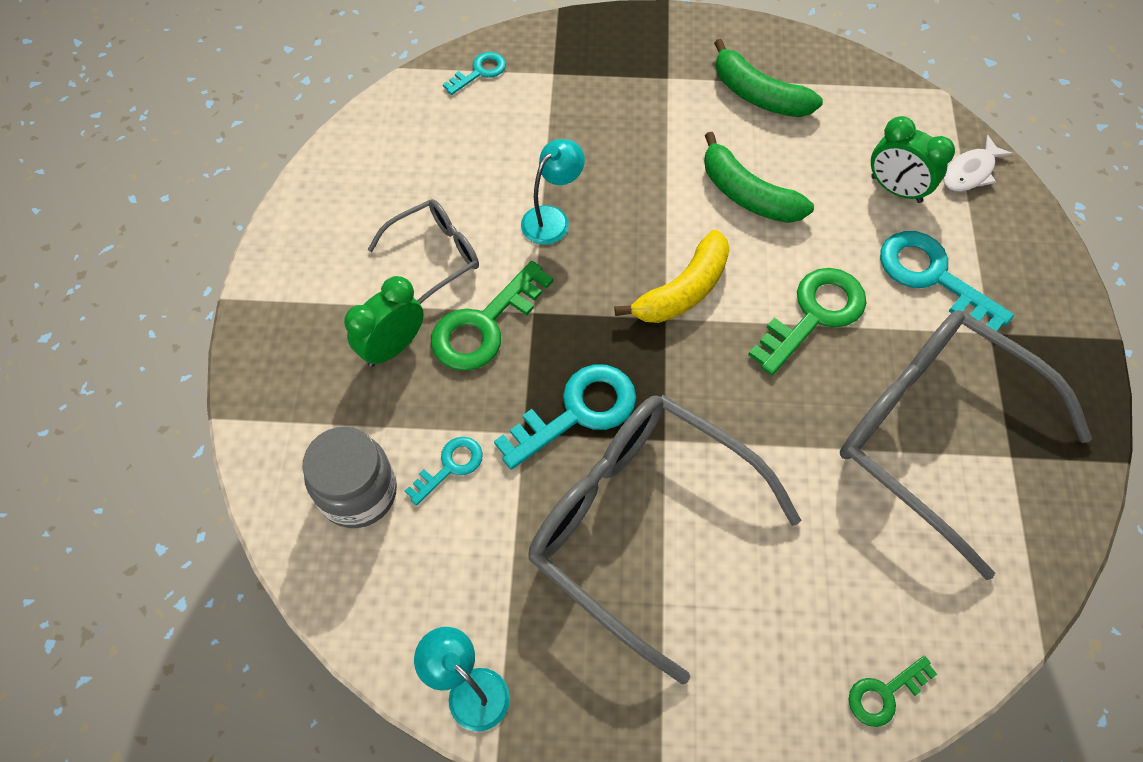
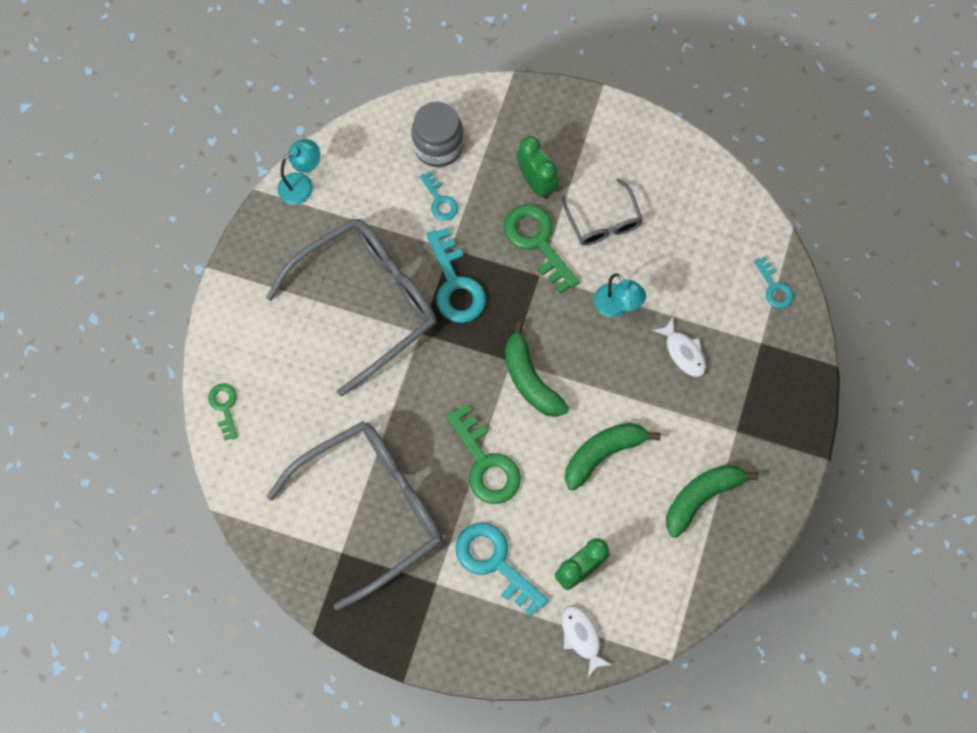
camera: 105 degrees right, 10 degrees up
yellow banana [614,230,730,323] -> green banana [505,321,569,417]
turquoise key [880,231,1014,331] -> turquoise key turned 105 degrees counterclockwise [455,523,549,616]
none -> white fish [652,318,706,377]

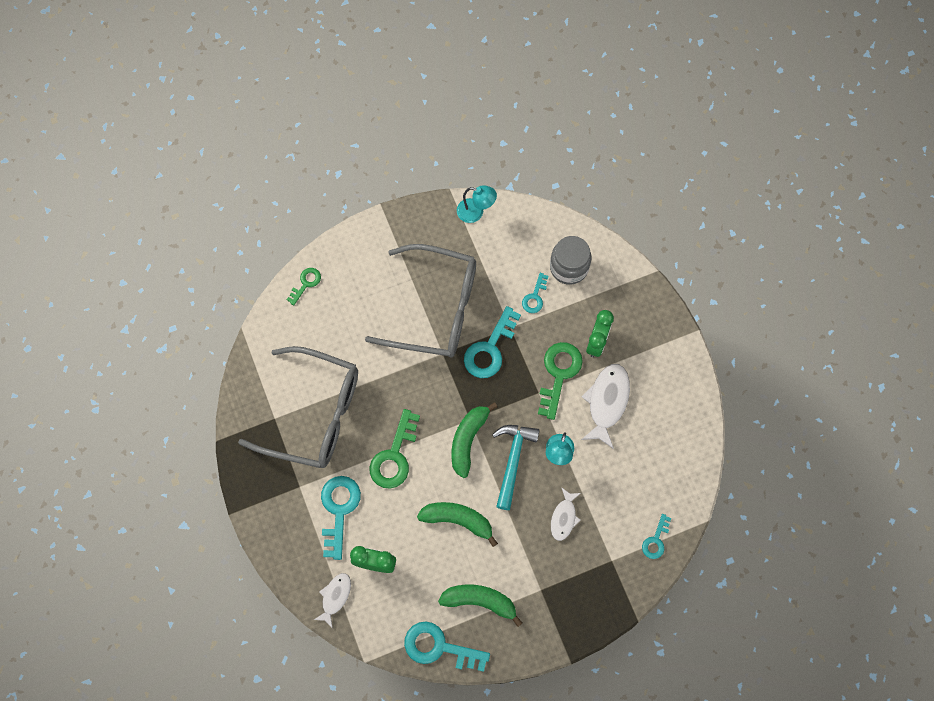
camera: 50 degrees right, 0 degrees up
grey glasses [561,178,643,245] -> white fish [581,364,630,449]
none -> turquoise key [404,622,490,672]
none -> turquoise hammer [492,425,540,510]

